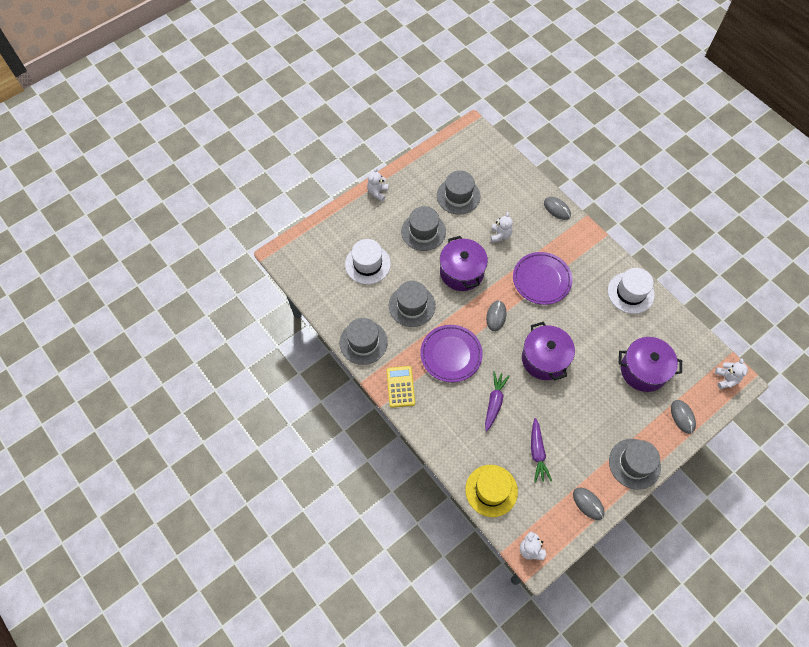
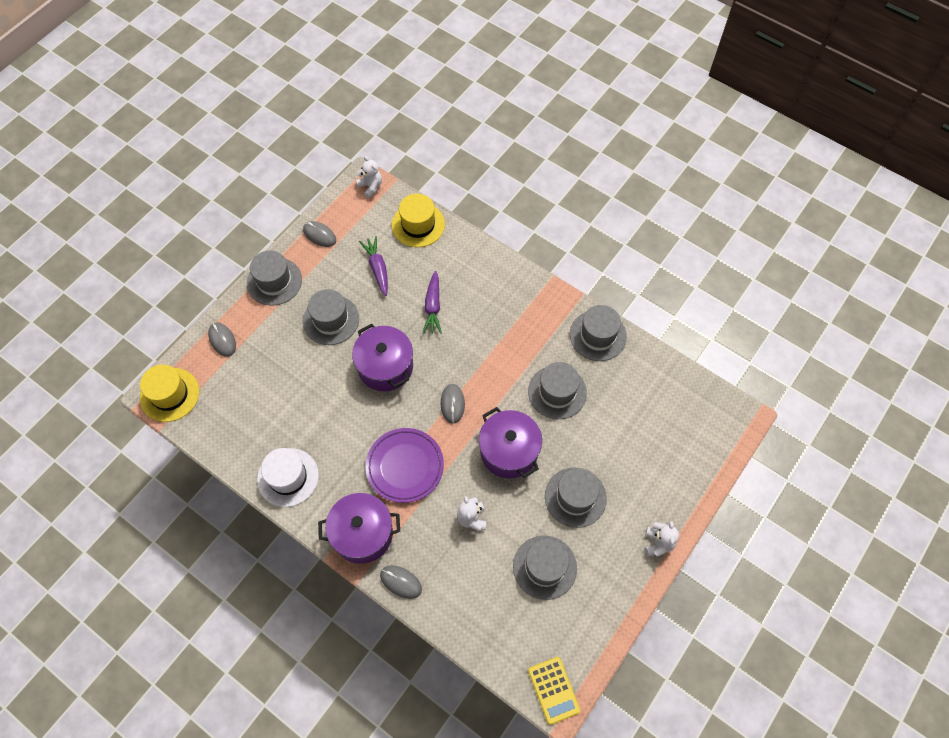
camera: 165 degrees right, 0 degrees up
white hat [345,239,391,284] -> none
yellow calculator [387,366,415,408] -> yellow calculator moved to [528,657,581,725]
purple plate [420,325,483,382] -> none
purple pot [619,337,682,392] -> purple pot moved to [318,493,400,564]
white teddy bear [715,358,748,389] -> yellow hat [140,365,199,422]
none -> grey hat [303,289,359,345]

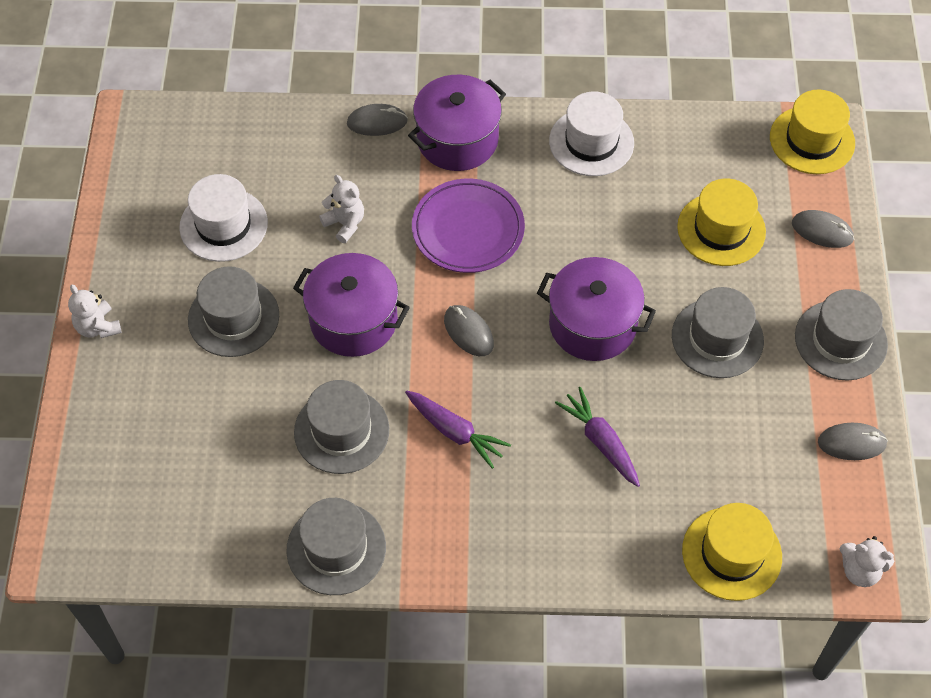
camera: 145 degrees right, 5 degrees down
purple carrot [359,236,388,296] -> purple carrot moved to [405,391,511,469]
grey hat [513,535,577,600] -> white hat [179,174,268,262]
yellow calculator [528,657,581,725] -> none
none -> yellow hat [677,178,766,266]

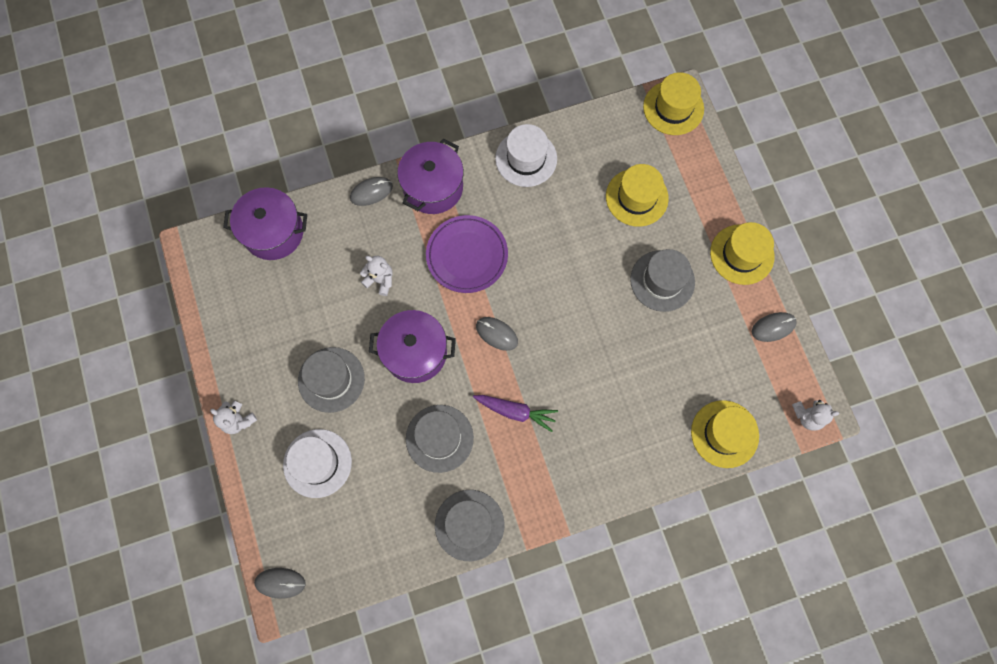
camera: 20 degrees left, 15 degrees up
white hat [179,174,268,262] -> white hat moved to [283,429,352,498]
purple pot [537,257,656,361] -> purple pot moved to [223,187,307,260]
purple carrot [555,387,640,487] -> none
grey mouse [792,210,854,248] -> grey mouse moved to [254,568,306,599]
grey hat [795,289,888,381] -> yellow hat [710,222,775,285]

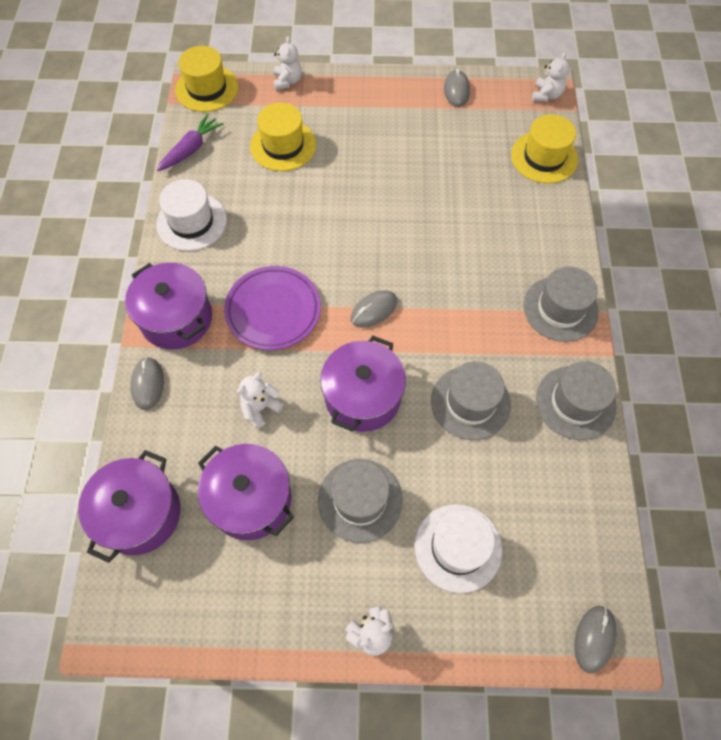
camera: 70 degrees left, 10 degrees down
purple carrot [473,395,558,432] -> purple carrot moved to [157,114,224,171]
grey hat [630,249,695,312] -> grey hat moved to [524,266,599,342]
yellow hat [710,222,775,285] -> none
none -> purple pot [198,444,294,540]
none -> white teddy bear [274,36,302,90]

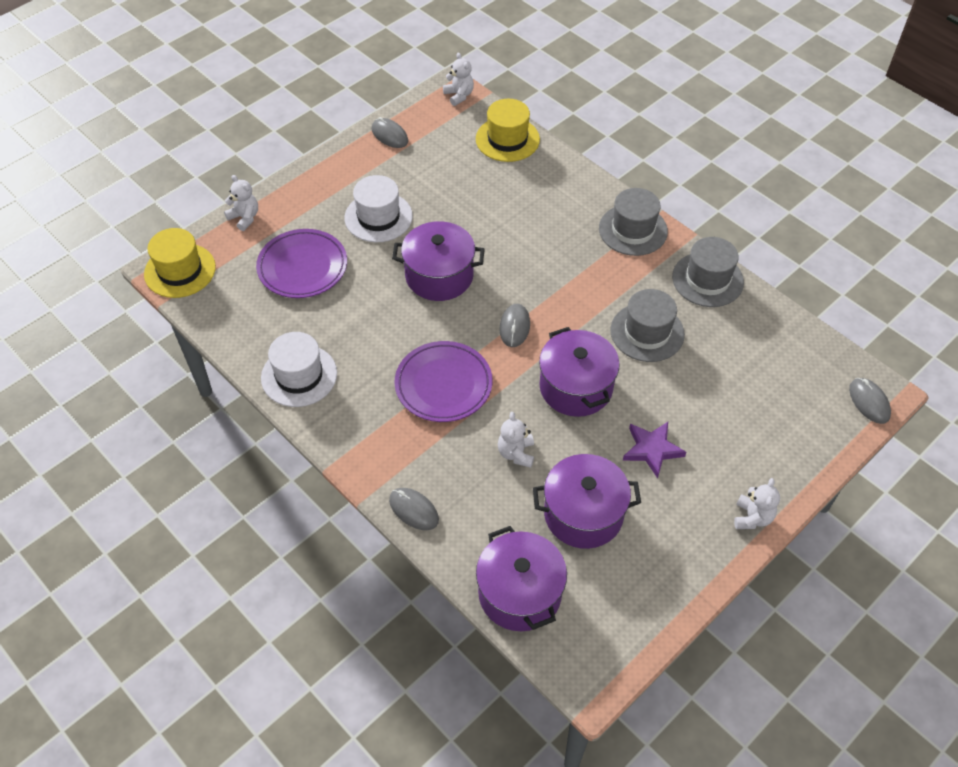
camera: 45 degrees left, 10 degrees down
purple pot [125,263,212,349] -> purple pot moved to [392,221,485,301]
purple carrot [157,114,224,171] -> none
yellow hat [250,102,316,171] -> purple plate [256,229,347,298]
grey hat [318,459,403,543] -> purple star [623,422,686,478]
white hat [415,504,502,593] -> white hat moved to [344,175,413,242]

